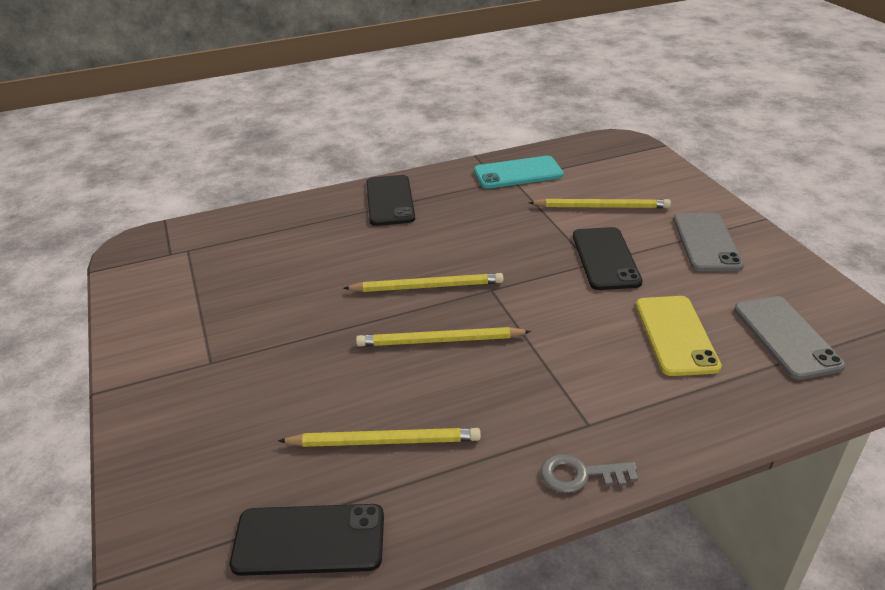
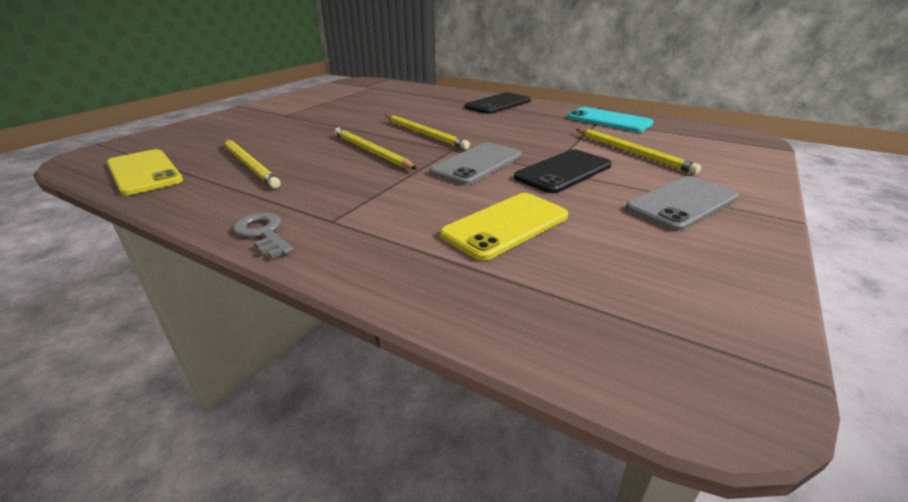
camera: 50 degrees right, 5 degrees down
black phone [230,504,384,576] -> yellow phone [107,149,183,195]
grey phone [734,296,846,380] -> grey phone moved to [430,142,522,185]

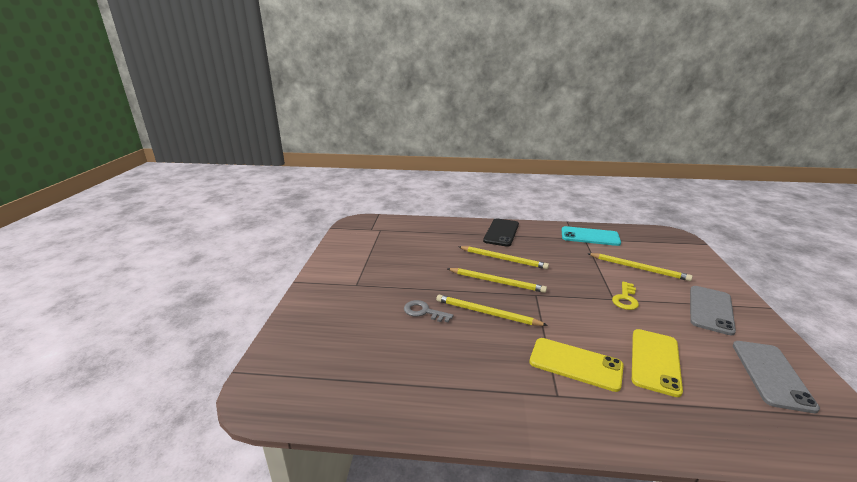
camera: 25 degrees left, 5 degrees down
yellow phone [107,149,183,195] -> yellow phone moved to [529,338,624,392]
yellow pencil [224,140,281,188] -> yellow pencil moved to [459,246,549,269]
grey key [233,212,294,258] -> grey key moved to [404,300,453,322]
grey phone [430,142,522,185] -> grey phone moved to [733,341,820,413]
black phone [514,149,612,193] -> yellow key [612,282,639,310]

